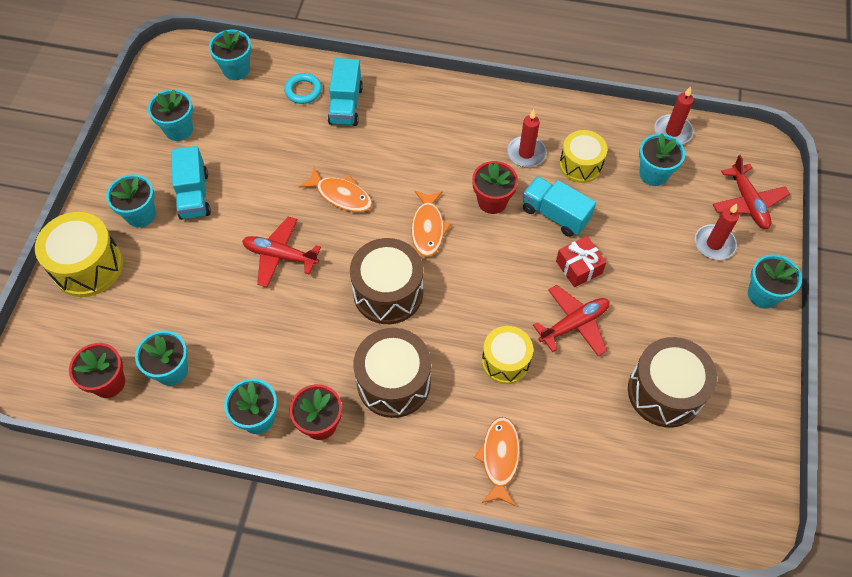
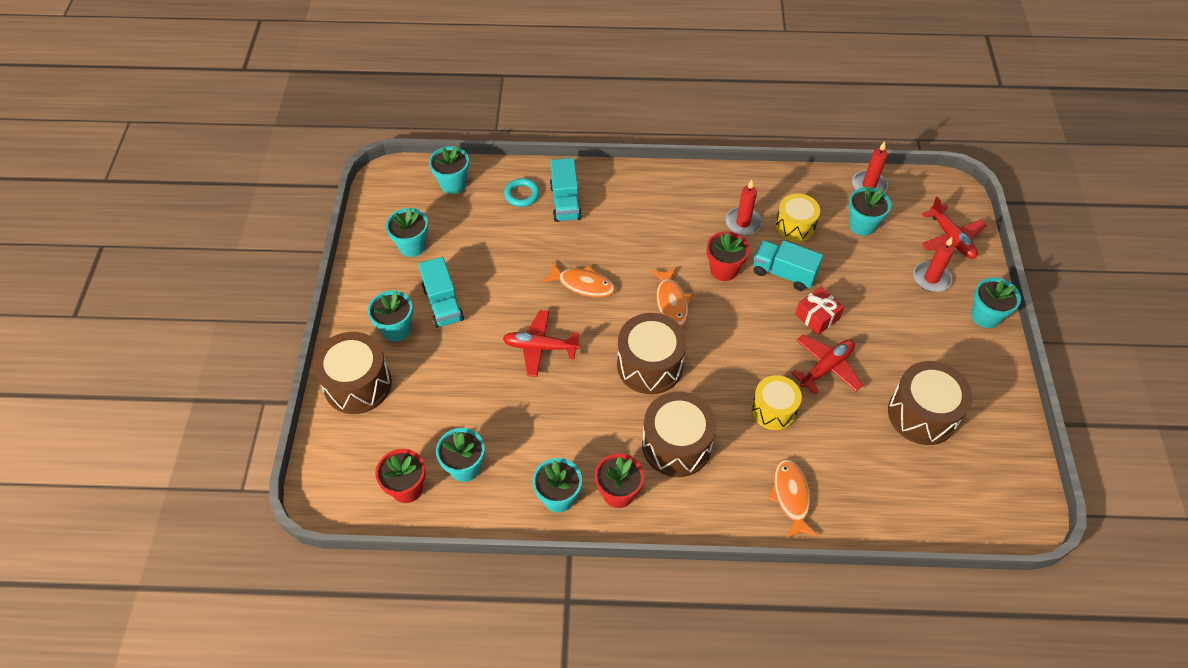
camera: 10 degrees left, 5 degrees down
yellow drum [35,212,123,297] -> brown drum [313,332,392,414]

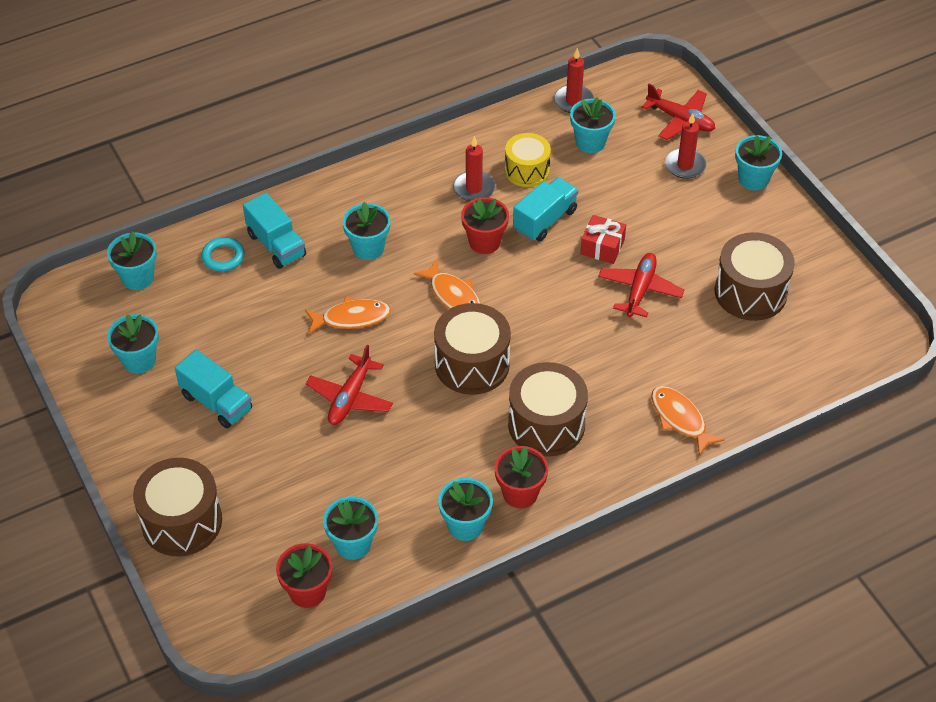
camera: 30 degrees left, 5 degrees down
turquoise flower pot [368,290,413,342] -> turquoise flower pot moved to [342,202,391,260]
red plane [503,310,580,377] -> red plane turned 45 degrees counterclockwise [306,345,393,425]
yellow drum [751,375,802,430] -> none
turquoise truck [753,240,823,291] -> turquoise truck turned 135 degrees clockwise [513,177,578,242]

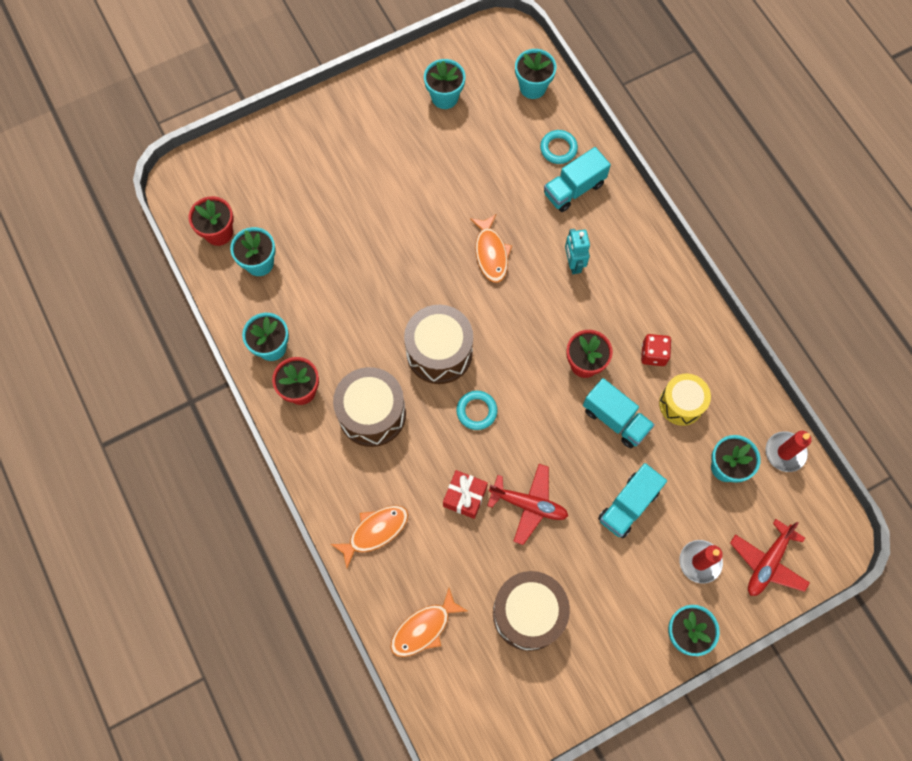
camera: 90 degrees right, 20 degrees up
brown drum [133,458,222,556] -> none
turquoise truck [175,350,252,428] -> turquoise truck moved to [598,463,667,538]
red plane [306,345,393,425] -> none
turquoise flower pot [342,202,391,260] -> turquoise robot [565,229,590,274]
orange fish [413,259,481,309] -> orange fish moved to [390,588,467,657]
red candle [453,136,495,202] -> red dice [641,334,671,366]
red gift [580,215,626,264] -> red gift moved to [443,470,488,519]
none -> turquoise ring [456,391,498,430]

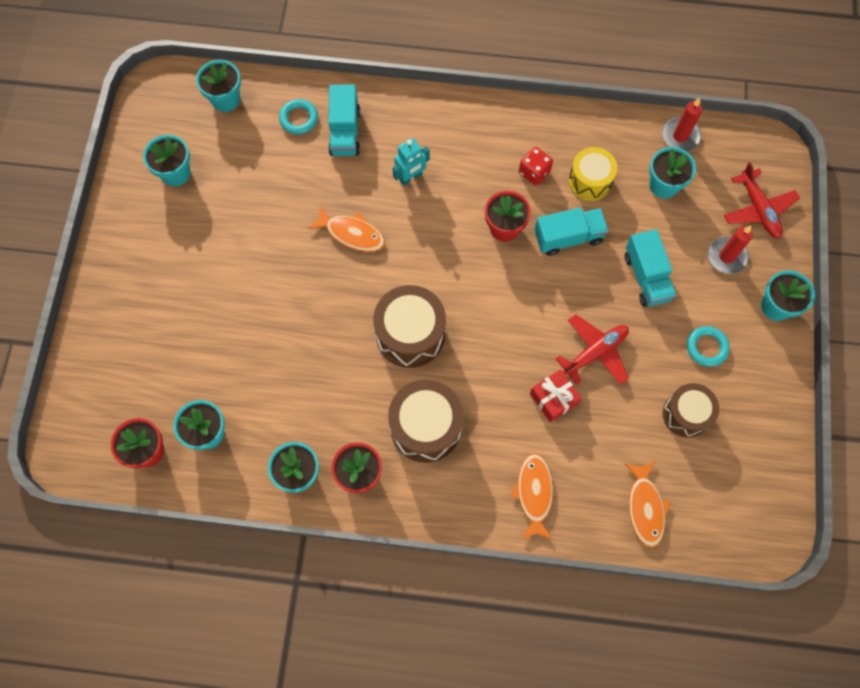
camera: 55 degrees left, 0 degrees up
turquoise ring [456,391,498,430] -> turquoise ring moved to [687,326,730,367]
brown drum [493,571,570,651] -> brown drum [663,383,719,438], size x0.66
turquoise robot [565,229,590,274] -> turquoise robot turned 60 degrees counterclockwise [392,138,430,186]

